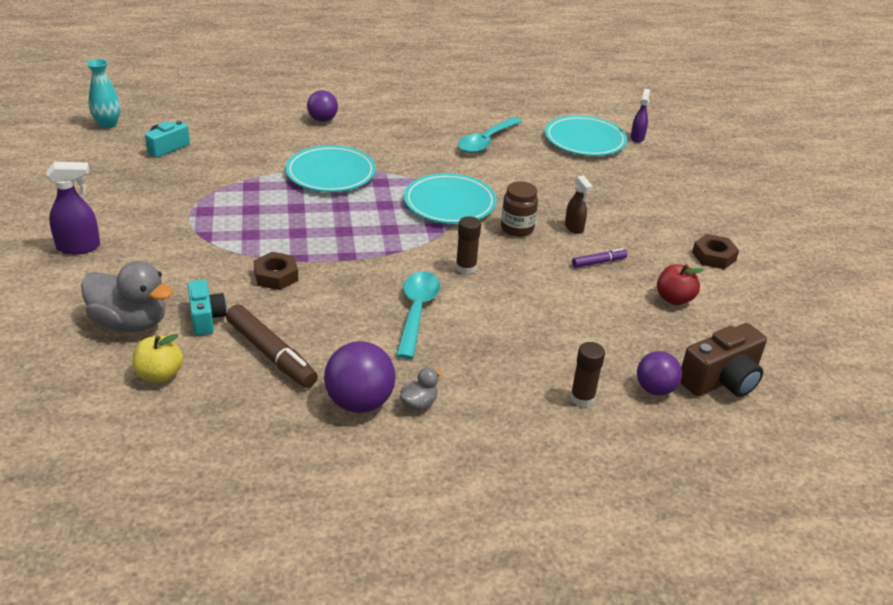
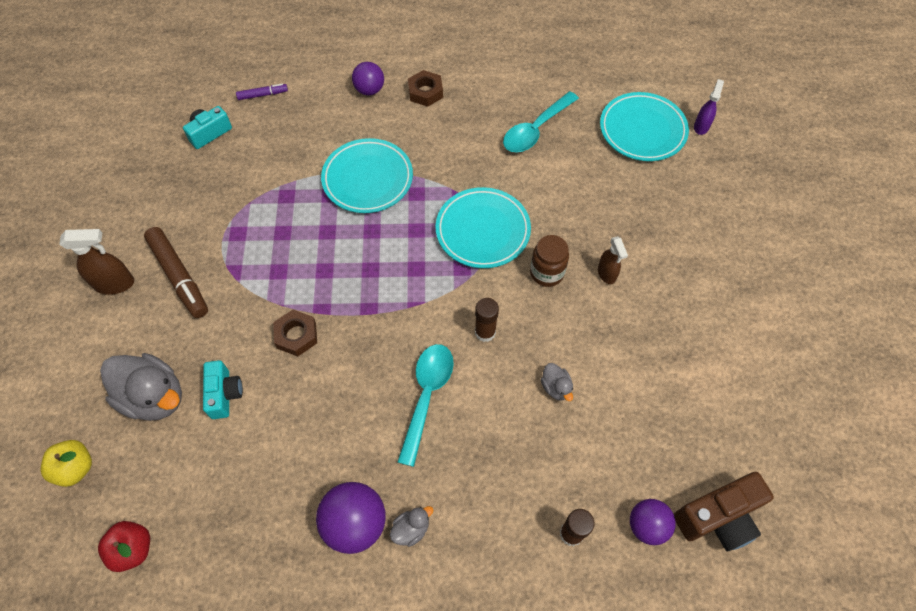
camera: 10 degrees right, 25 degrees up
purple spray bottle [46,162,100,254] -> brown spray bottle [59,229,134,295]
turquoise vase [87,59,121,129] -> none
yellow apple [132,334,183,383] -> yellow apple moved to [41,440,92,487]
brown marker [226,304,318,388] -> brown marker moved to [144,227,208,318]
purple marker [572,248,627,268] -> purple marker moved to [236,83,288,100]
red apple [657,264,704,305] -> red apple moved to [98,521,150,572]
brown nut [692,234,739,269] -> brown nut moved to [408,70,443,107]
none -> grey duck [541,363,573,401]

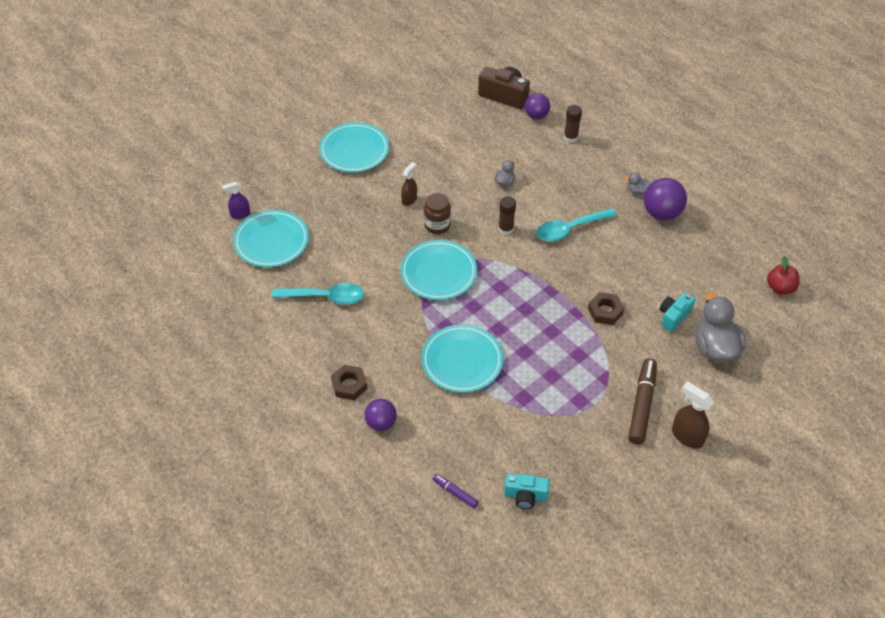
camera: 130 degrees left, 10 degrees down
yellow apple [41,440,92,487] -> none
none -> turquoise plate [319,122,389,172]

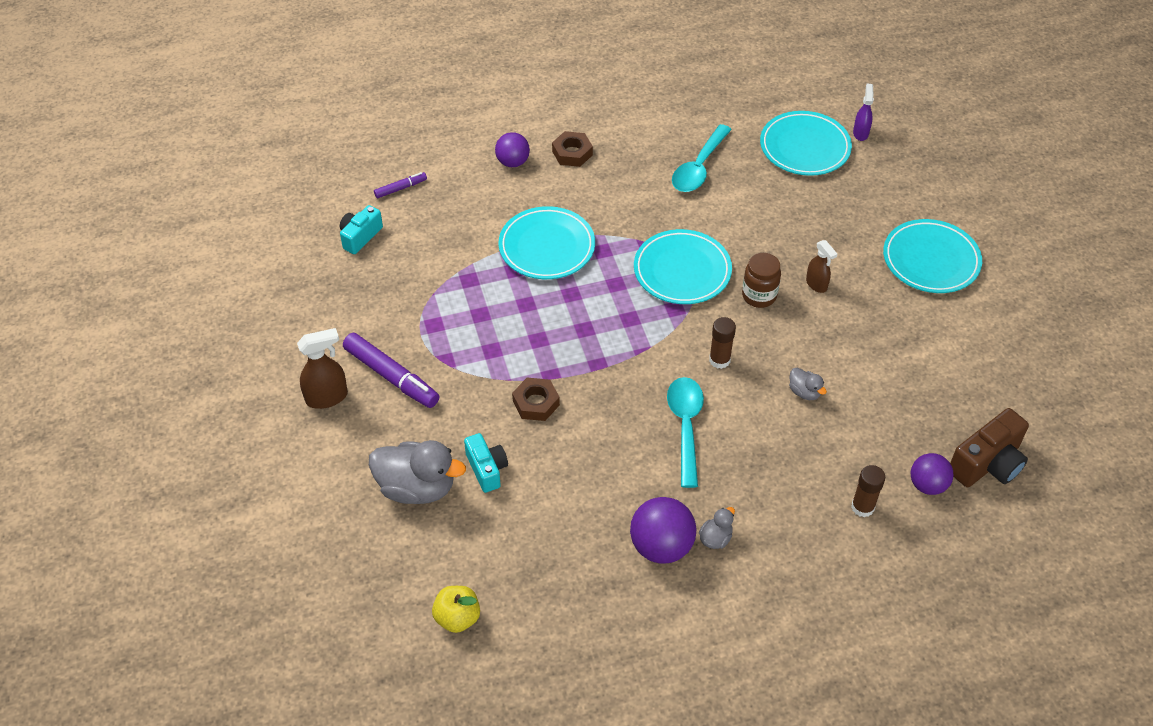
camera: 115 degrees right, 0 degrees up
brown marker [628,358,657,445] -> purple marker [343,333,439,408]
red apple [767,256,800,295] -> yellow apple [432,586,480,633]

